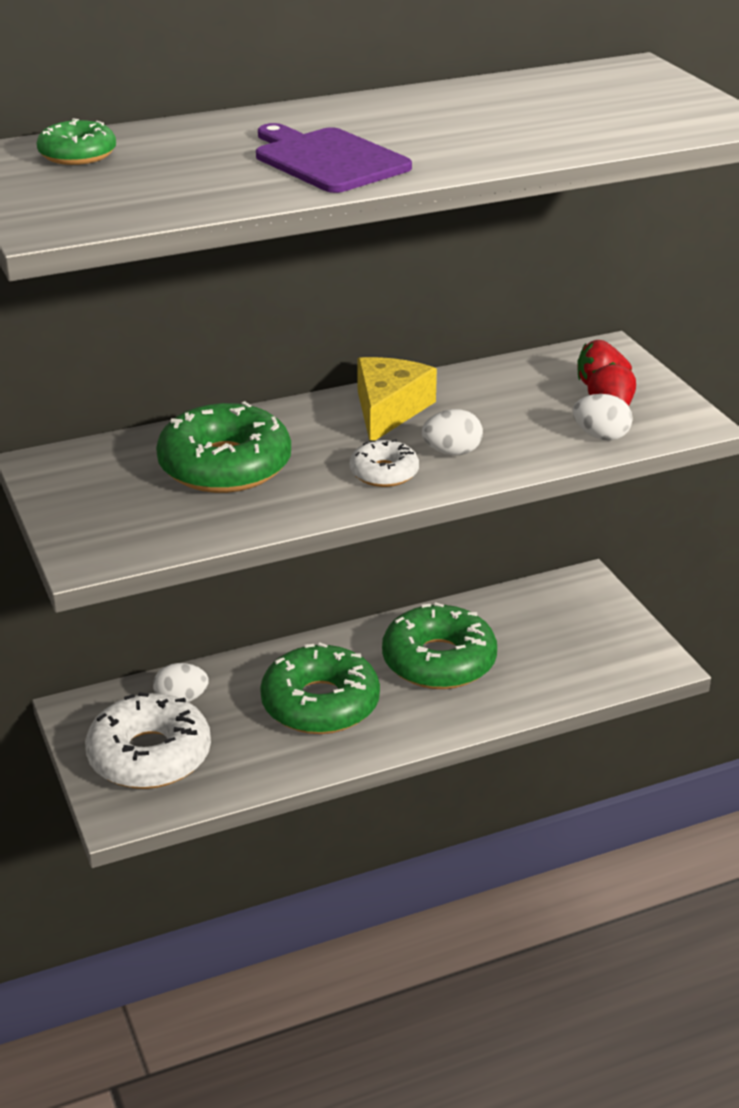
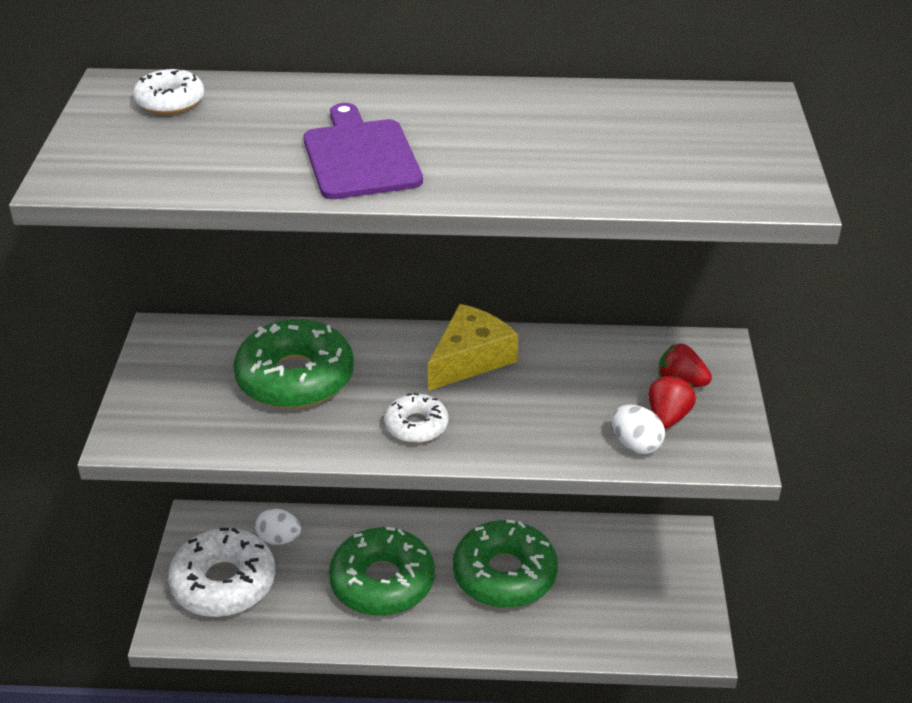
camera: 25 degrees right, 5 degrees up
green donut [37,118,116,165] -> white donut [133,68,204,115]
white egg [422,409,483,455] -> none

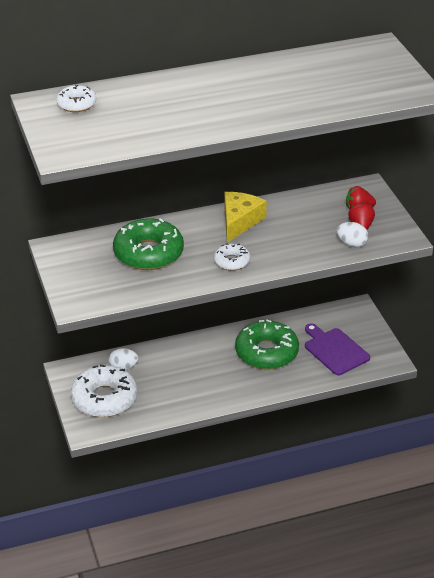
camera: 20 degrees left, 0 degrees up
purple cutting board [304,103,423,199] -> purple cutting board moved to [305,323,370,375]
green donut [329,527,435,616] -> none

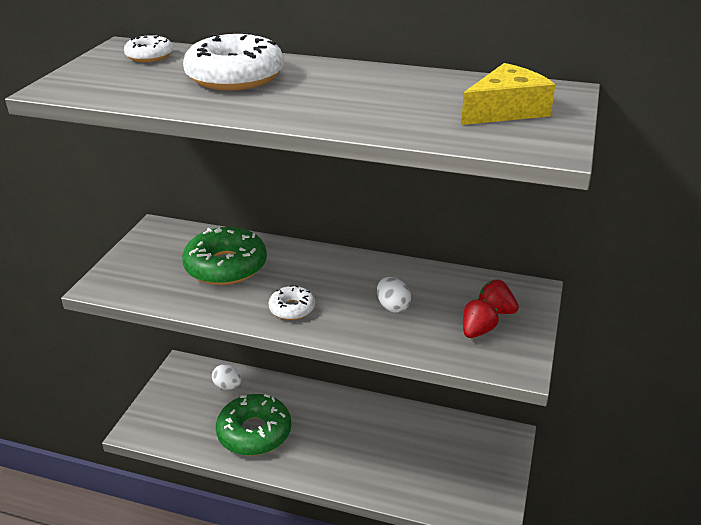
camera: 35 degrees right, 5 degrees down
white donut [71,364,137,417] -> white donut moved to [183,32,284,91]
yellow cheese [225,192,267,243] -> yellow cheese moved to [461,63,555,125]
green donut [235,319,299,370] -> green donut moved to [216,394,292,456]
purple cutting board [305,323,370,375] -> none
white egg [337,222,368,247] -> white egg moved to [377,277,411,313]

